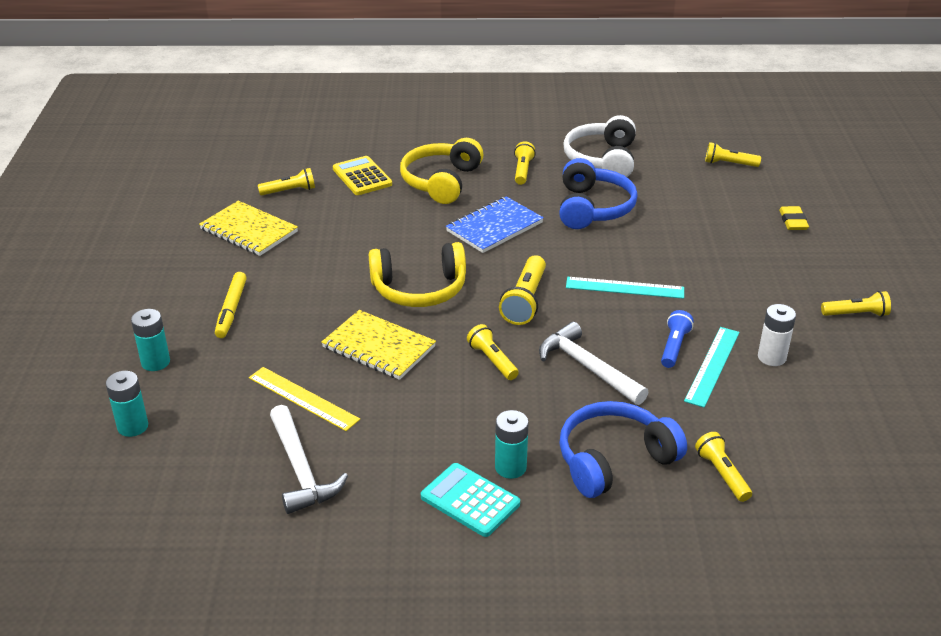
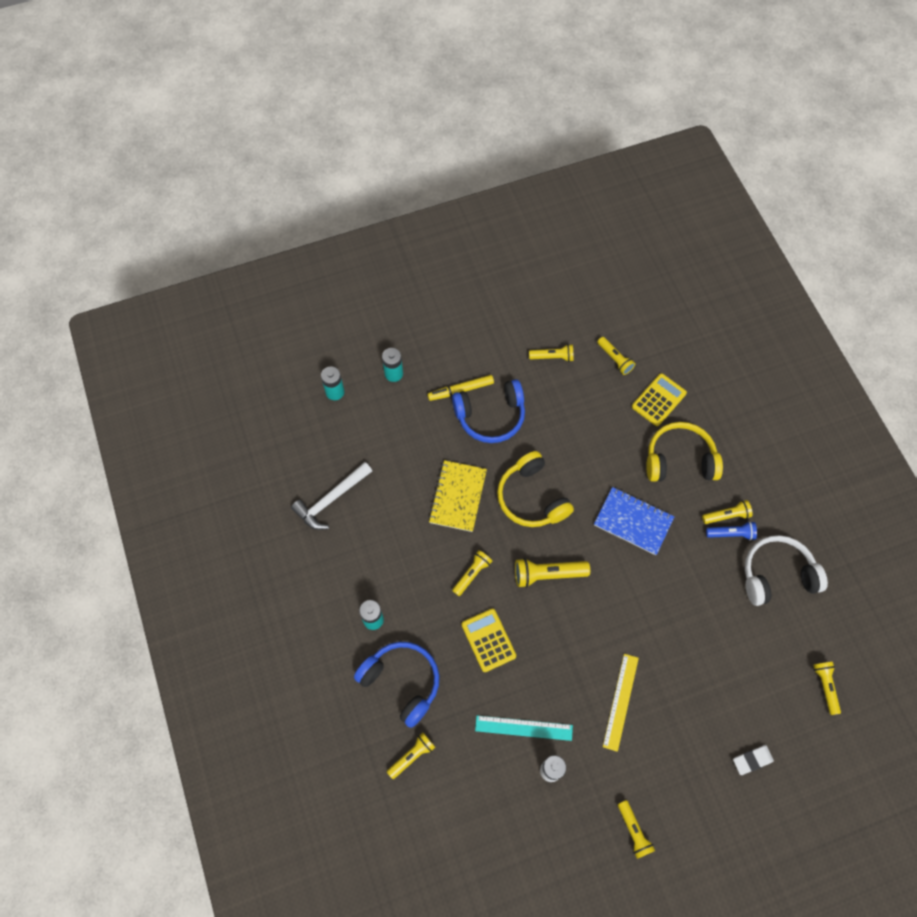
camera: 70 degrees right, 30 degrees up
yellow notebook [199,201,298,256] -> yellow flashlight [529,344,573,362]
yellow ruler [249,367,360,431] -> yellow ruler moved to [603,654,639,752]
turquoise calculator [421,463,520,537] -> none
white hammer [539,322,649,405] -> yellow calculator [461,609,516,672]
blue headphones [559,158,638,229] -> blue headphones moved to [452,379,525,443]
turquoise ruler [566,277,684,299] -> none
blue flashlight [661,310,694,368] -> blue flashlight moved to [706,521,757,541]
yellow eraser [779,206,809,230] -> white eraser [733,745,774,775]

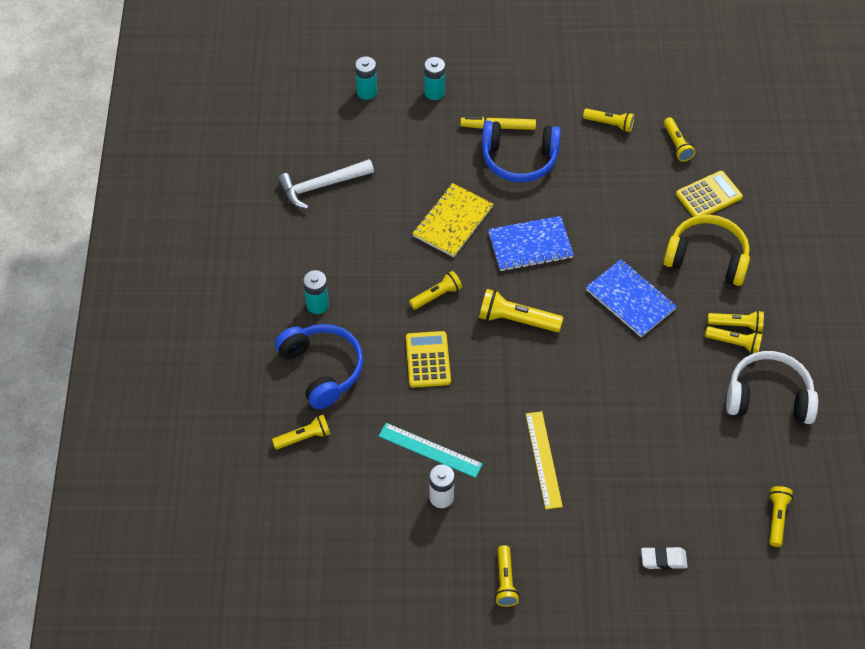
camera: 20 degrees right, 10 degrees down
yellow headphones [497,451,574,527] -> blue notebook [488,216,574,271]
yellow ruler [603,654,639,752] -> yellow ruler turned 45 degrees counterclockwise [526,411,563,509]
blue flashlight [706,521,757,541] -> yellow flashlight [705,326,762,354]

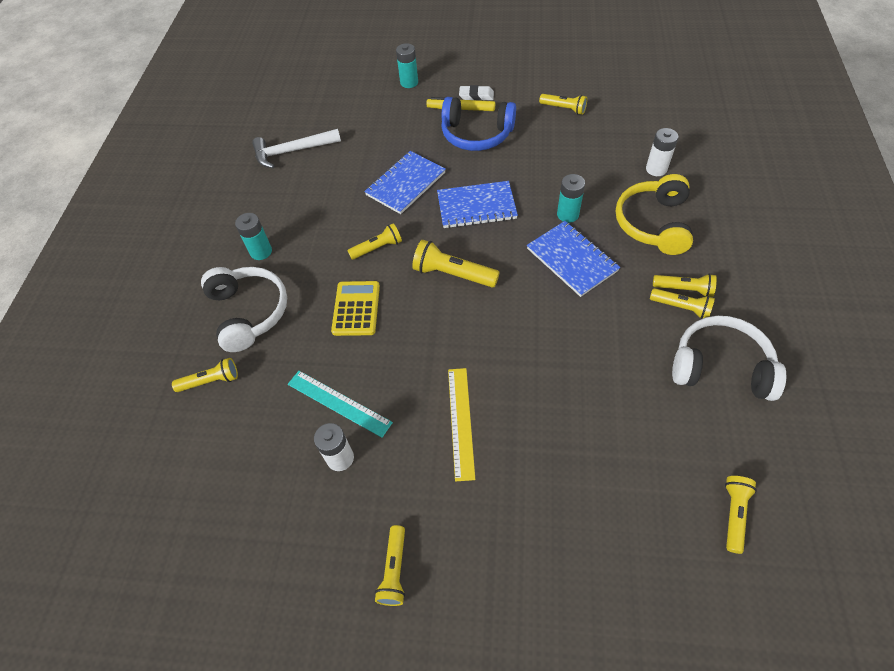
camera: 10 degrees right, 0 degrees up
blue headphones [275,324,364,409] -> white headphones [201,267,287,352]
turquoise battery [355,57,377,100] -> turquoise battery moved to [557,174,585,223]
yellow notebook [412,183,493,257] -> blue notebook [364,151,446,214]
white eraser [641,547,688,570] -> white eraser moved to [459,85,494,101]
yellow headphones [663,215,750,286] -> yellow headphones turned 105 degrees counterclockwise [616,174,693,255]
yellow flashlight [664,117,695,162] -> none
yellow calculator [676,171,743,217] -> white battery [646,128,679,176]

